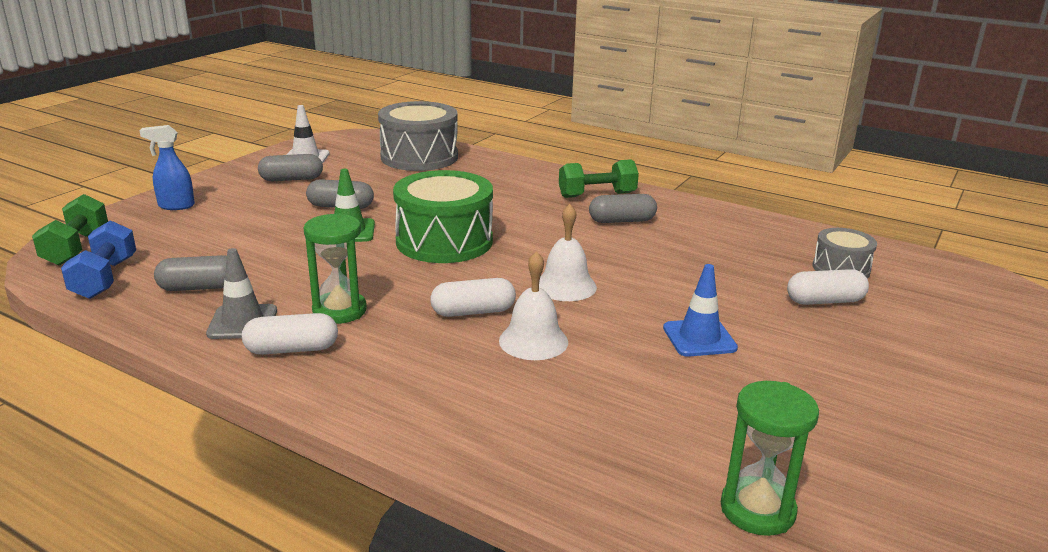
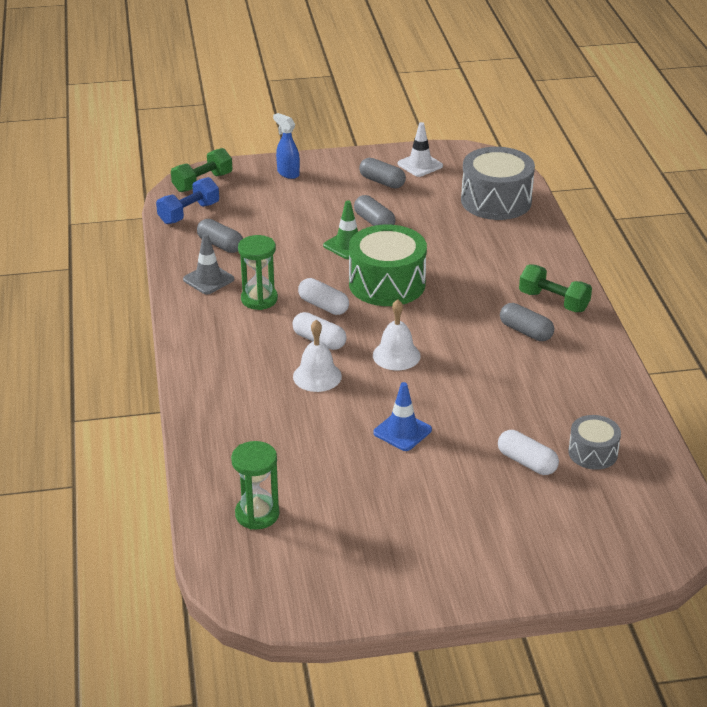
camera: 50 degrees right, 10 degrees up
white capsule [242,313,338,355] -> white capsule moved to [298,278,349,315]

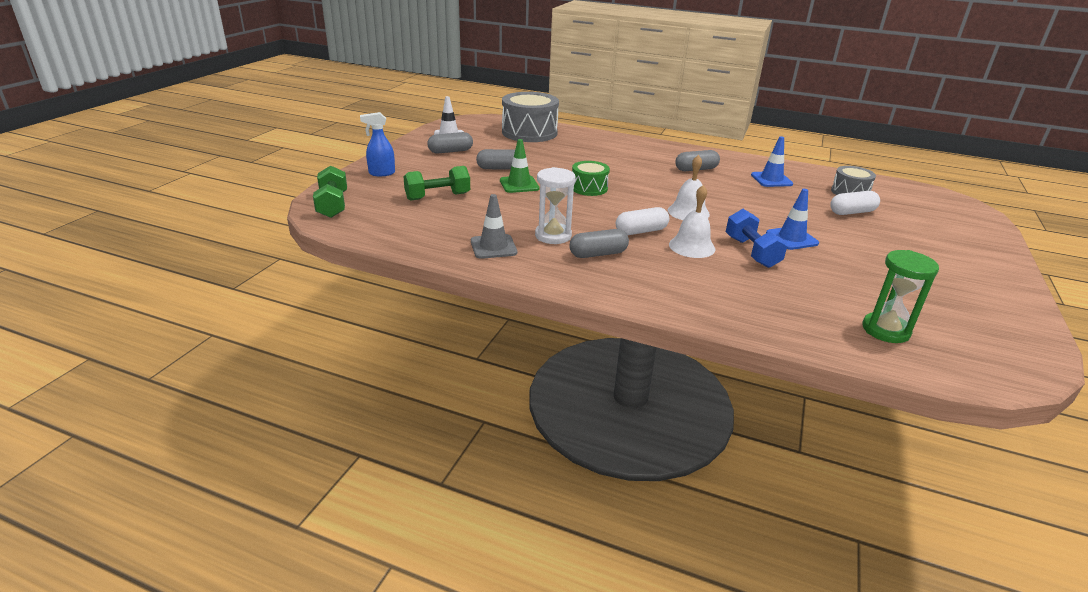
camera: 60 degrees left, 5 degrees down
blue dumbbell [156,177,219,224] -> blue dumbbell moved to [726,209,788,268]
grey capsule [197,219,243,253] -> grey capsule moved to [569,229,629,258]
green hourglass [238,235,278,310] -> white hourglass [535,167,576,244]
white capsule [298,278,349,315] -> none
green drum [349,225,427,306] -> green drum [572,161,610,196], size x0.55
green dumbbell [519,264,592,312] -> green dumbbell moved to [404,166,470,201]
none -> blue traffic cone [751,136,793,187]

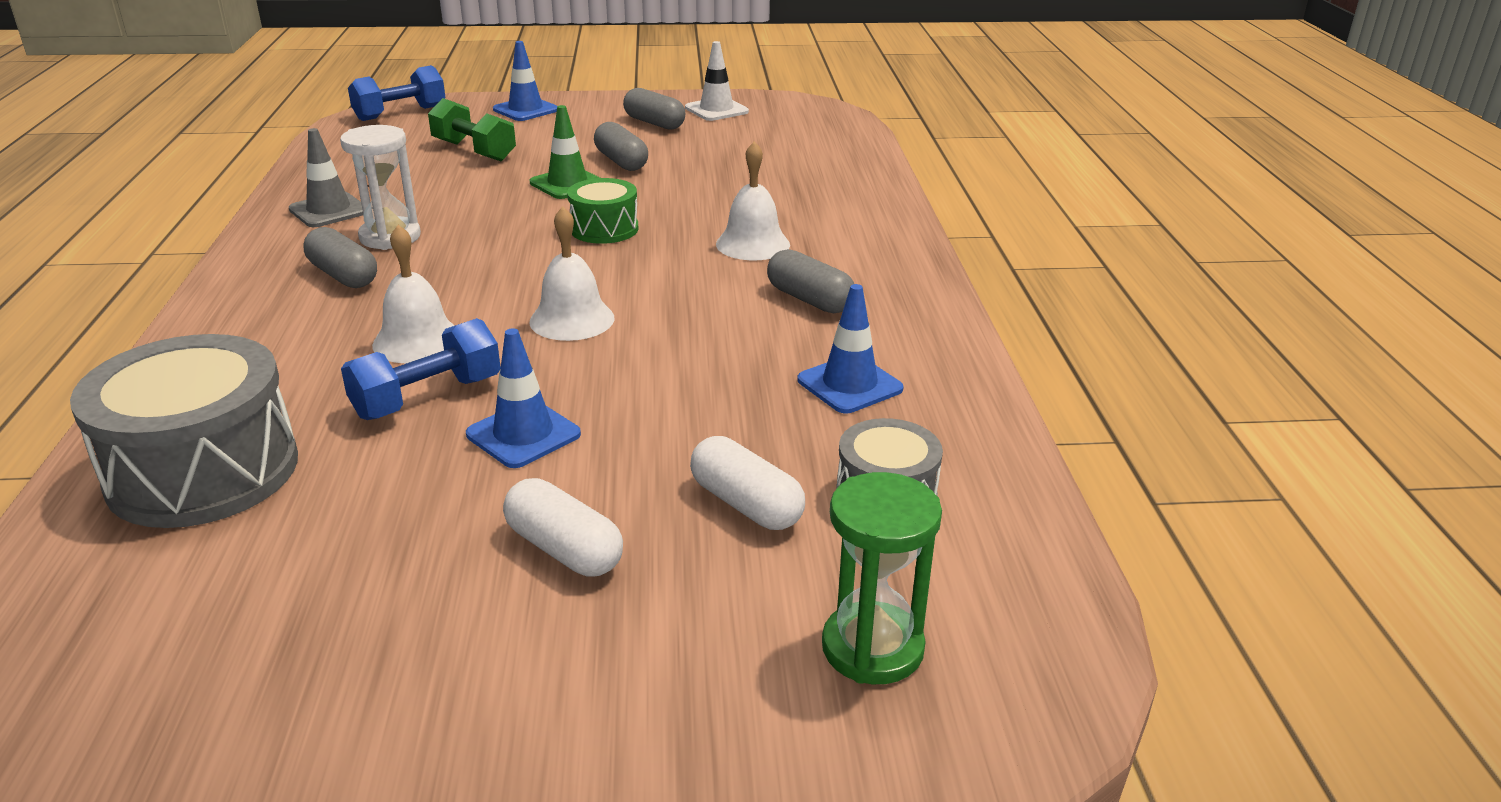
camera: 65 degrees right, 0 degrees up
green dumbbell [313,166,347,218] -> blue dumbbell [348,65,446,121]
blue spray bottle [360,112,395,176] -> blue traffic cone [493,41,557,121]
grey drum [502,92,559,142] -> grey drum moved to [70,334,298,528]
white capsule [616,207,669,235] -> white capsule moved to [503,478,623,577]
green hourglass [862,250,939,343] -> green hourglass moved to [822,472,942,684]
none -> white bell [716,141,790,260]

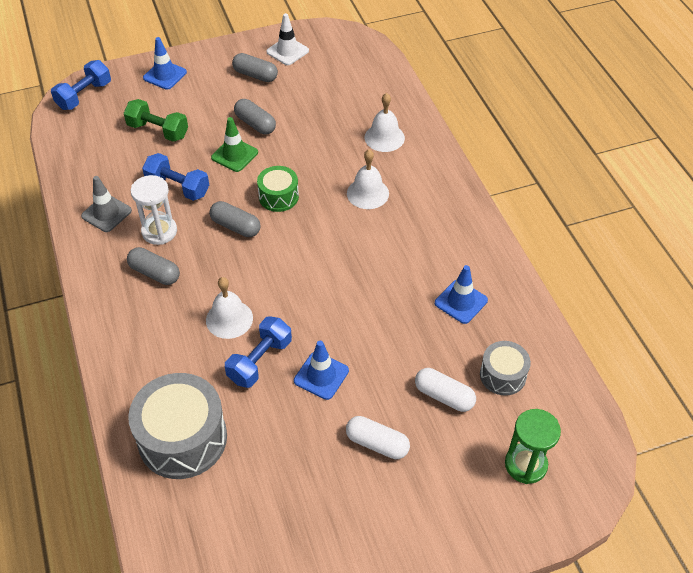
camera: 15 degrees left, 20 degrees up
white bell [530,206,615,341] -> white bell moved to [365,93,405,152]
grey capsule [767,249,854,313] -> grey capsule moved to [209,201,261,237]
none -> blue dumbbell [142,153,209,201]

